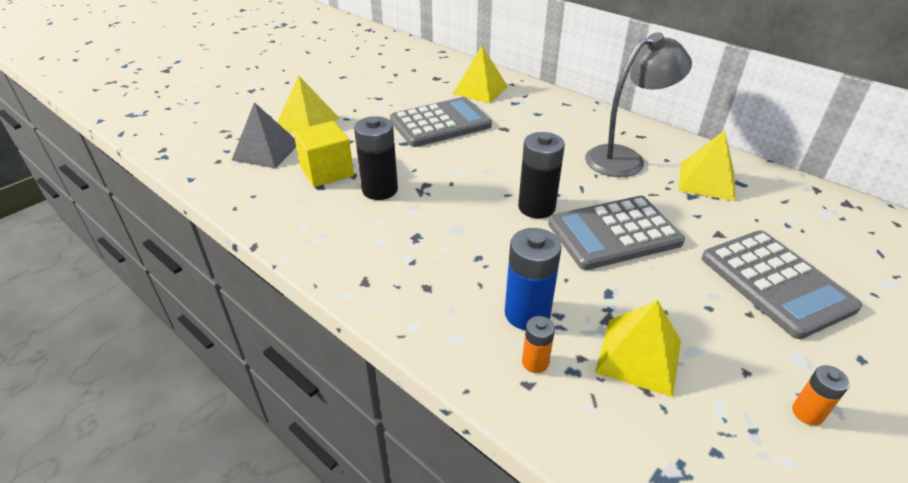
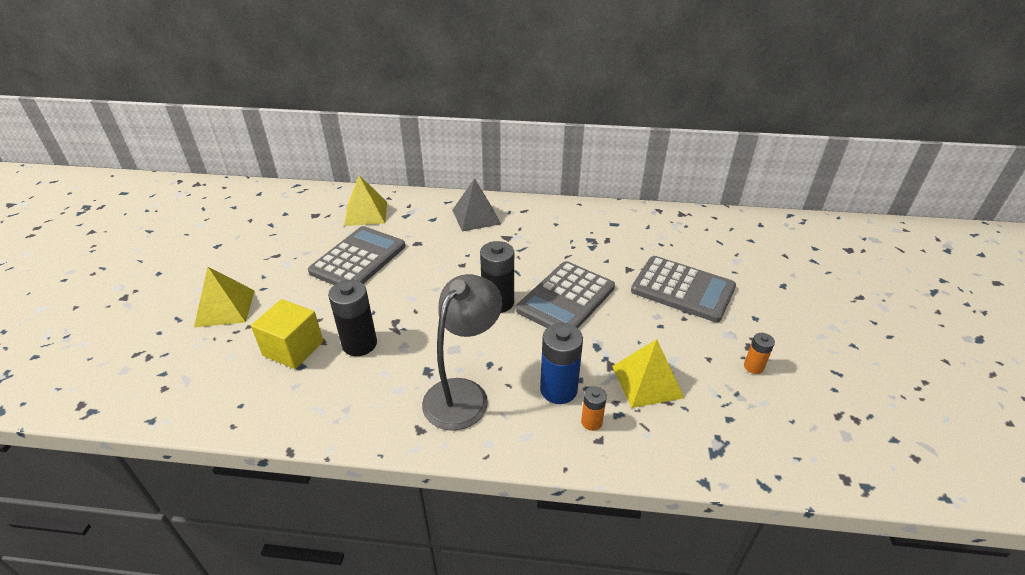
camera: 35 degrees left, 0 degrees up
grey pyramid [231,102,296,168] -> grey pyramid moved to [452,178,501,231]
grey lamp [585,32,692,177] -> grey lamp moved to [422,274,502,431]
yellow pyramid [679,130,735,201] -> none

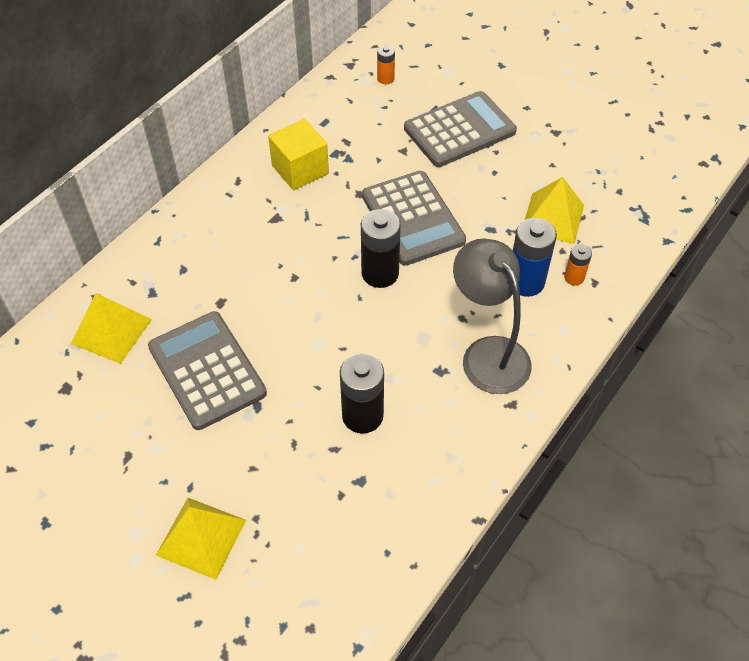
camera: 60 degrees left, 15 degrees up
yellow cube [251,299,323,369] -> yellow cube moved to [268,119,329,190]
grey pyramid [452,178,501,231] -> none
orange battery [744,333,775,374] -> orange battery moved to [377,45,395,84]

